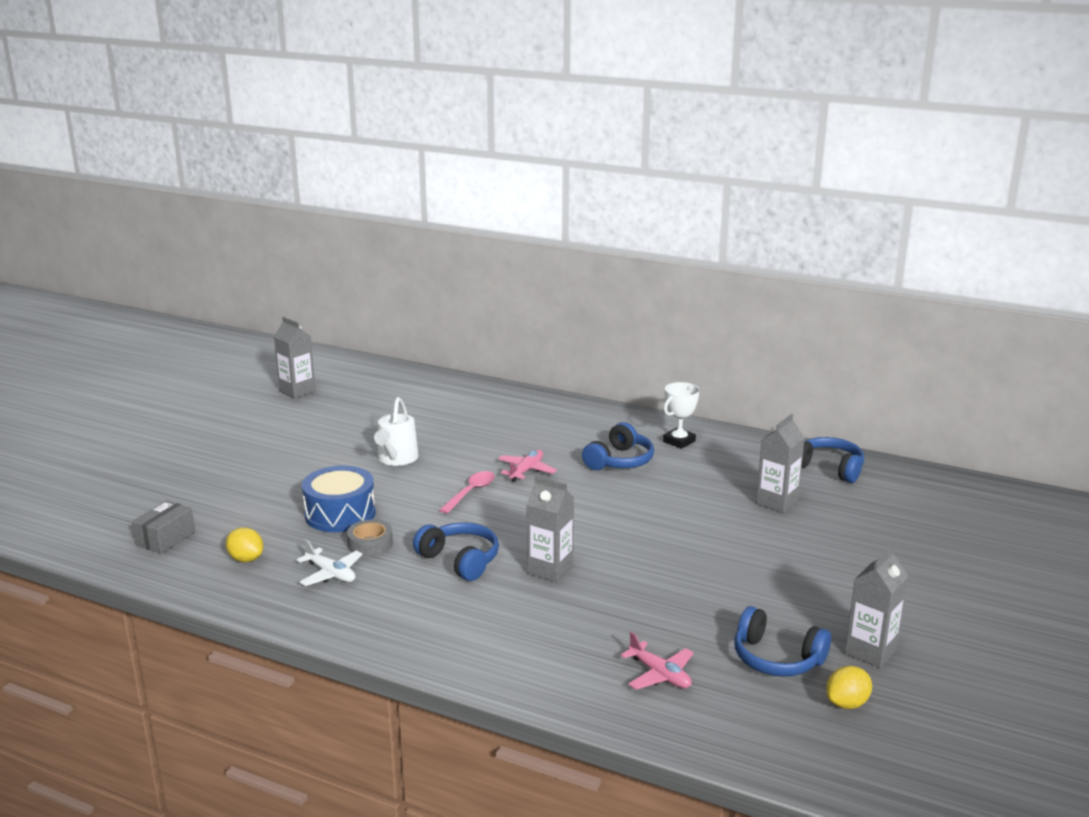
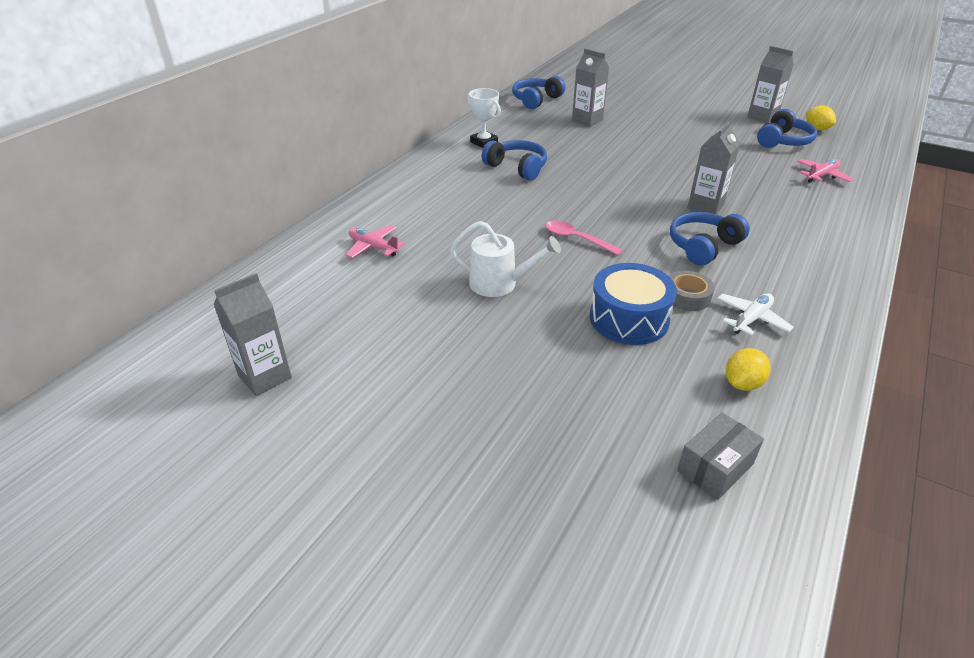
camera: 85 degrees left, 15 degrees up
grey box [132,500,195,554] -> grey box turned 75 degrees counterclockwise [677,412,764,500]
pink plane [498,450,557,482] -> pink plane moved to [346,225,405,258]

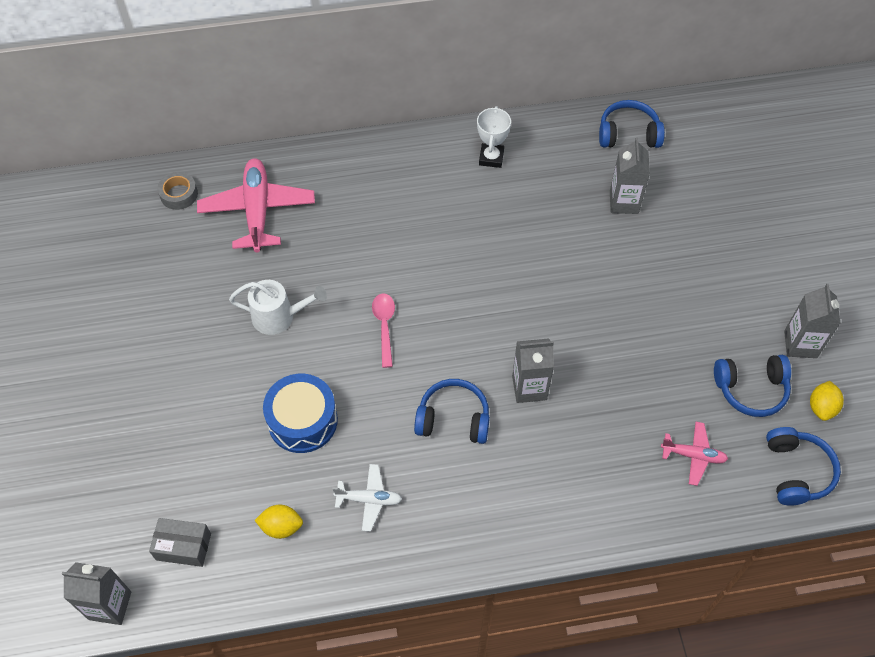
camera: 50 degrees right, 20 degrees up
grey carton [213,273,292,396] -> grey carton moved to [62,562,131,625]
pink plane [346,225,405,258] -> pink plane [197,158,315,252], size x1.93
white watering can [450,221,561,297] -> white watering can turned 60 degrees counterclockwise [229,280,327,335]
blue headphones [482,140,547,180] -> blue headphones moved to [766,427,841,506]
grey tape [669,271,715,311] -> grey tape moved to [157,172,198,210]

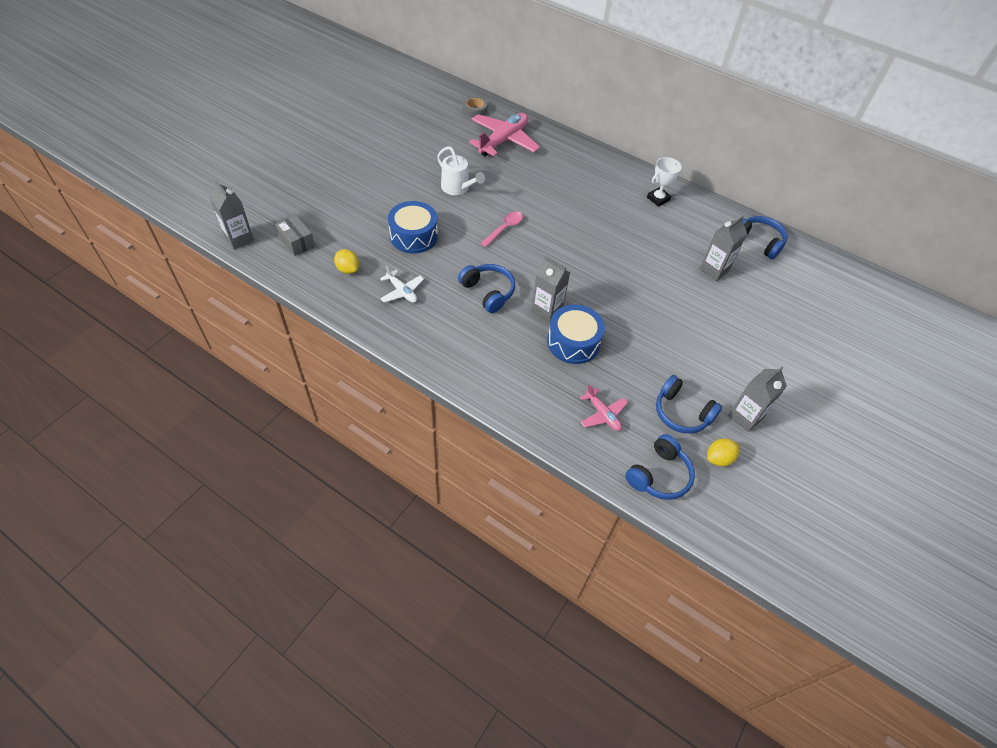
camera: 40 degrees right, 5 degrees down
none -> blue drum [547,304,605,364]

